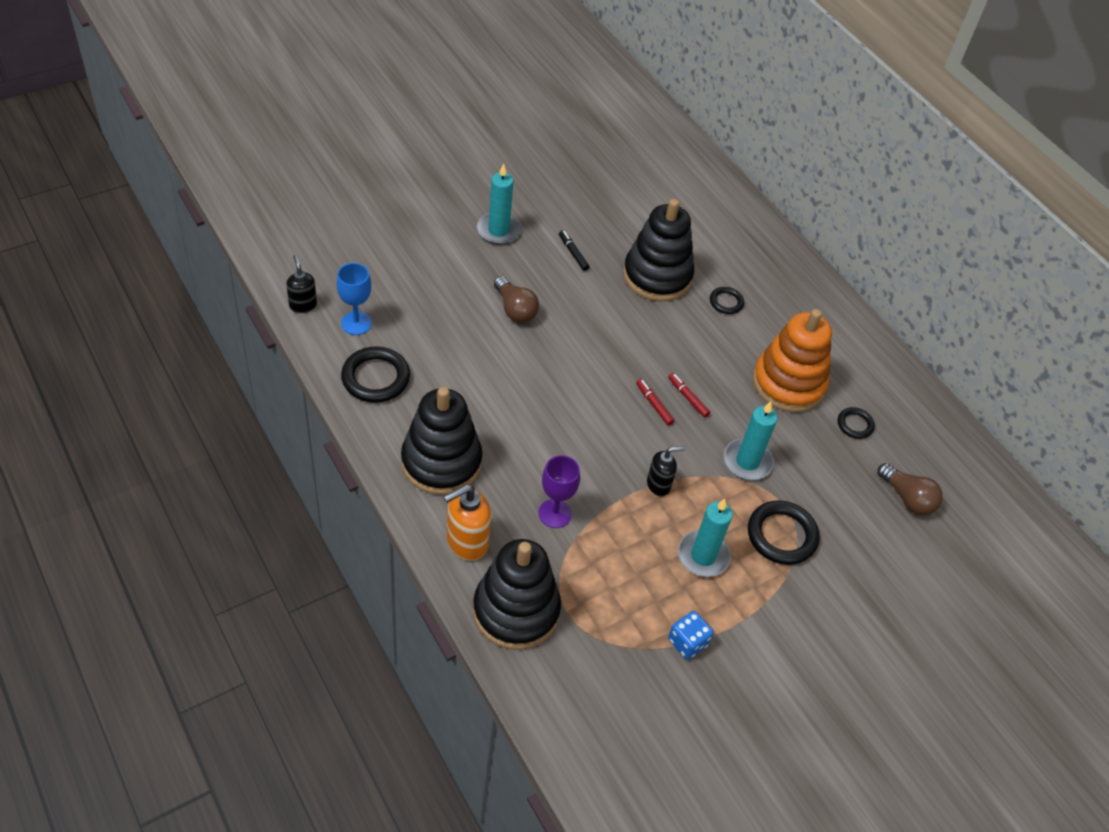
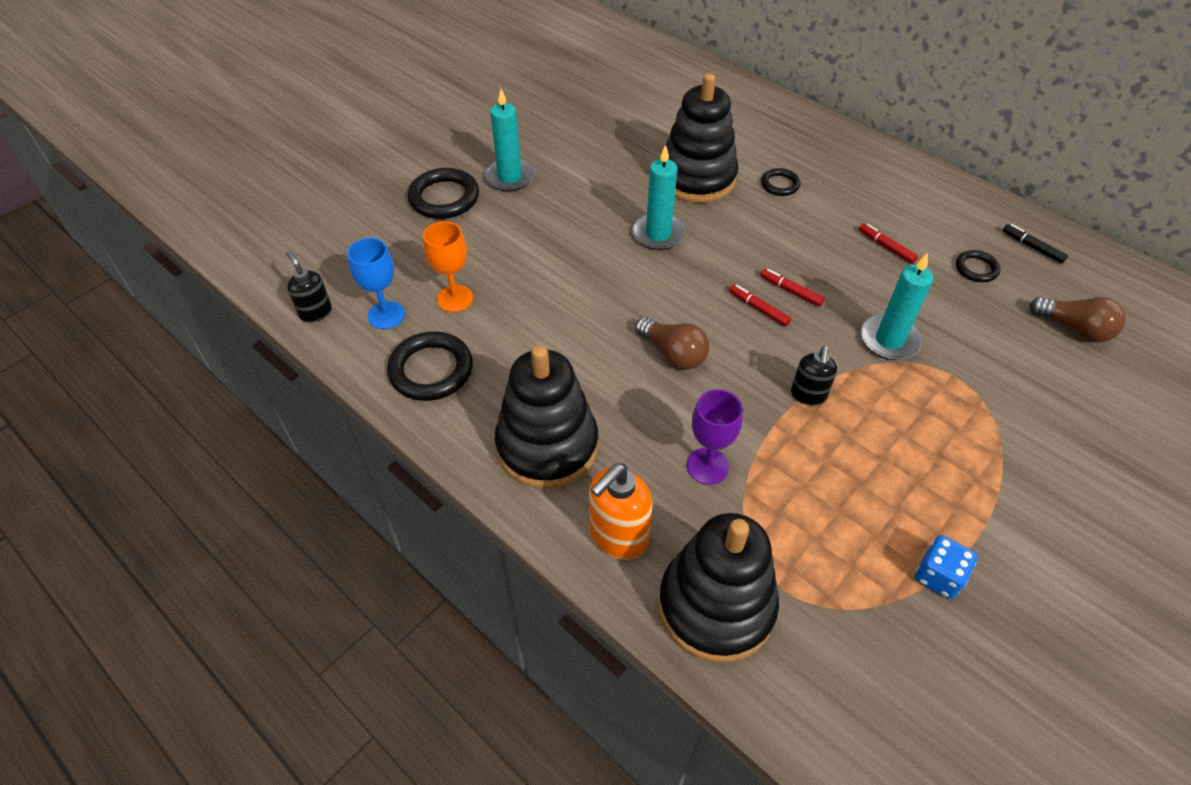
camera: 10 degrees left, 0 degrees up
brown light bulb [494,276,539,323] -> brown light bulb moved to [635,317,709,370]
black marker [559,230,589,271] -> black marker moved to [1003,224,1068,263]
black soap dispenser [647,446,685,496] -> black soap dispenser turned 135 degrees clockwise [791,346,837,406]
turquoise candle [678,499,733,577] -> turquoise candle moved to [632,145,686,250]
black ring [748,500,819,565] -> black ring moved to [408,168,479,219]
orange stacking toy [753,309,832,412] -> red marker [859,223,918,263]
none -> orange goblet [423,221,473,312]

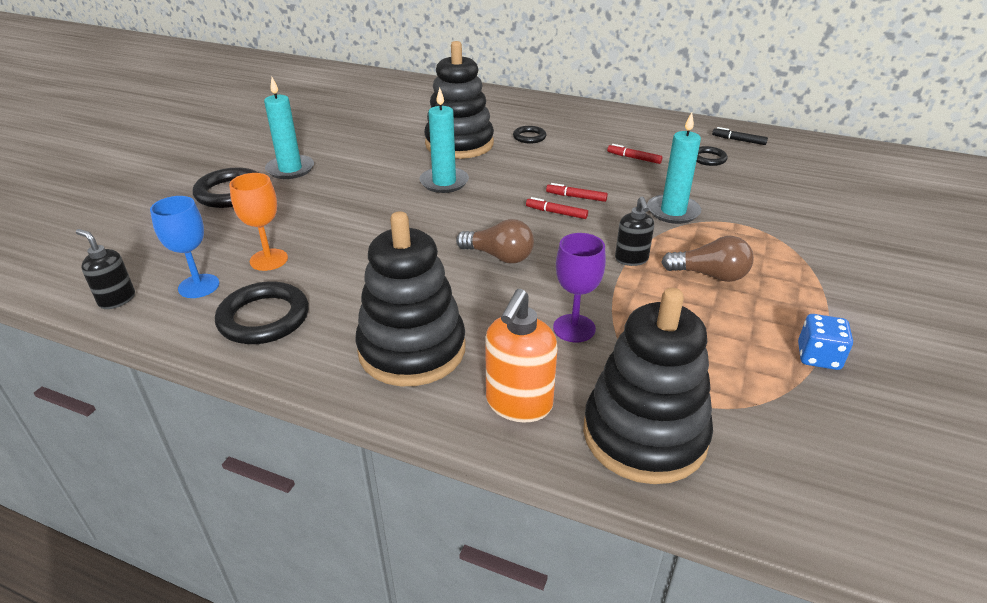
camera: 20 degrees left, 15 degrees down
brown light bulb [1029,297,1126,342] -> brown light bulb moved to [662,236,754,282]

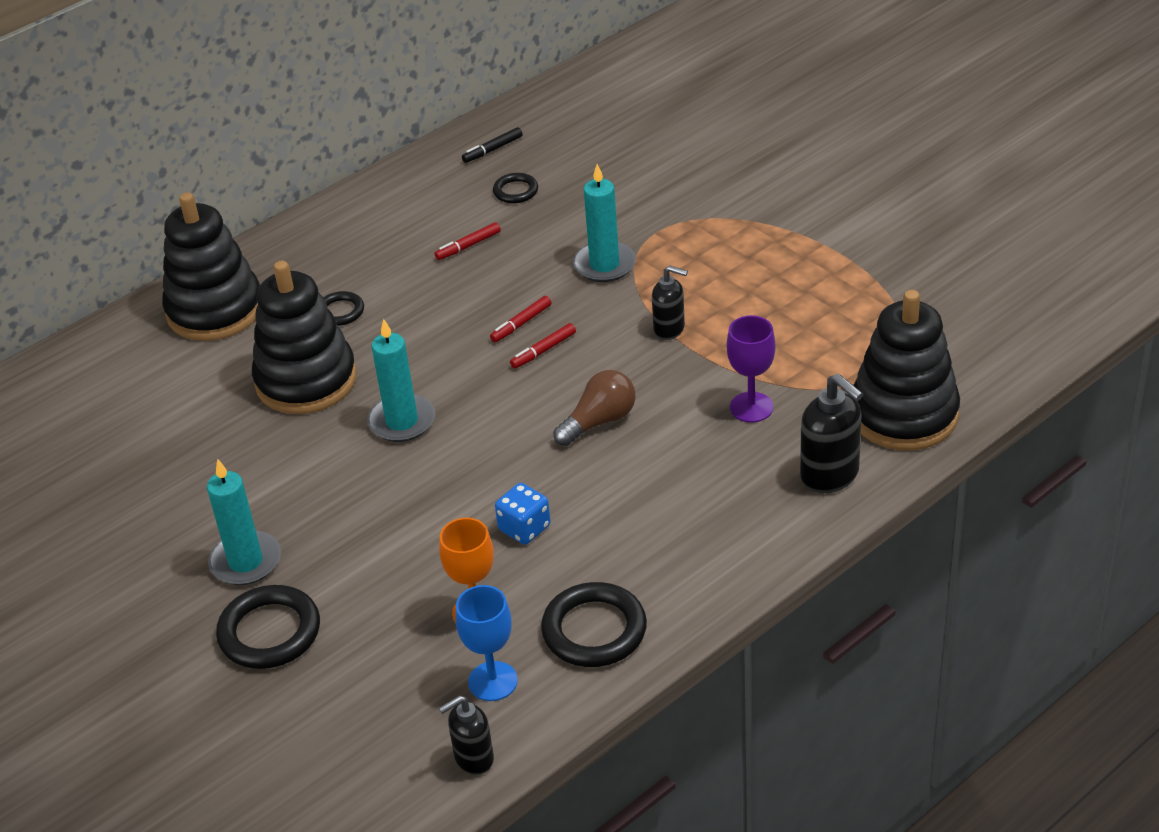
camera: 60 degrees left, 5 degrees up
black stacking toy [355,211,465,386] -> black stacking toy moved to [162,192,260,341]
orange soap dispenser [485,289,558,422] -> black soap dispenser [800,373,863,493]
brown light bulb [662,236,754,282] -> none
blue dice [798,314,853,370] -> blue dice moved to [495,483,551,545]

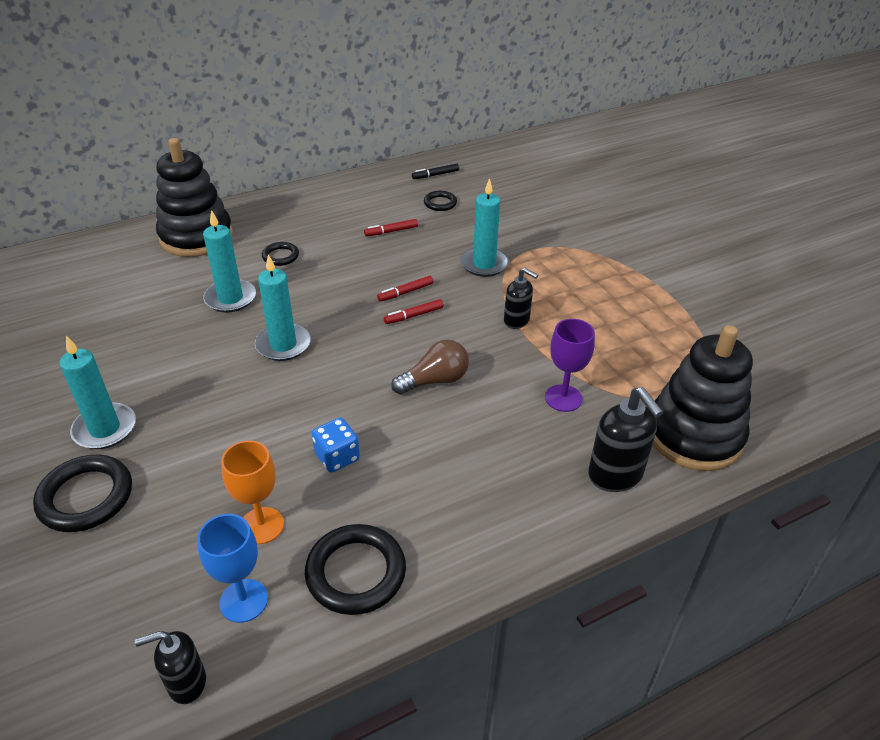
camera: 10 degrees right, 0 degrees up
black stacking toy [252,261,357,414] -> turquoise candle [203,210,256,313]

